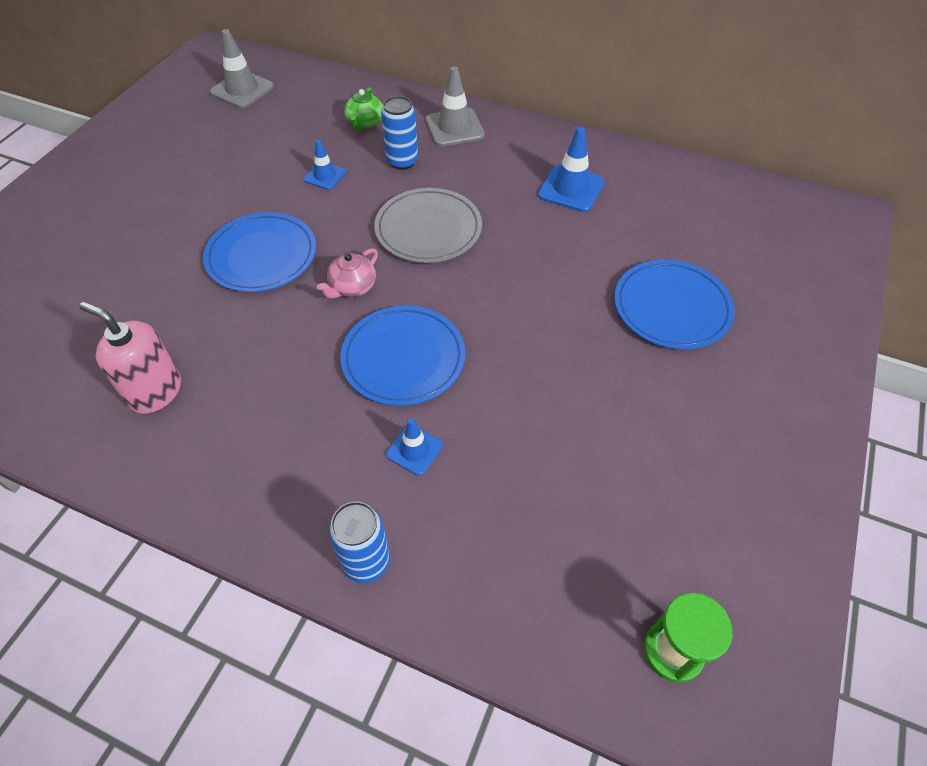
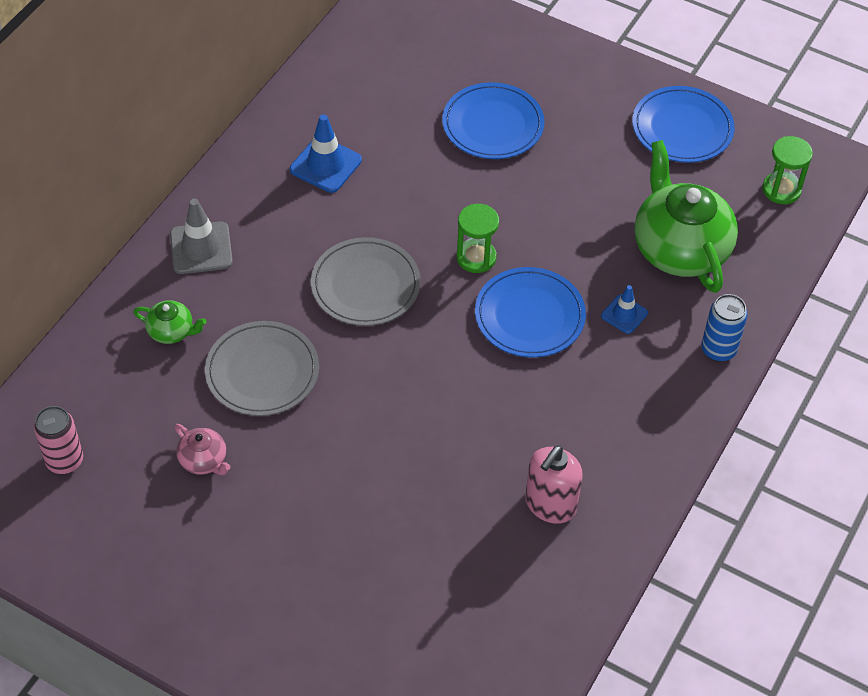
camera: 85 degrees left, 0 degrees up
blue plate [203,212,316,292] -> blue plate moved to [632,86,735,163]
grey traffic cone [210,29,274,108] -> pink can [34,406,83,474]
blue traffic cone [304,140,346,190] -> grey plate [205,321,319,416]
pink teapot [317,248,378,299] -> pink teapot moved to [175,424,230,475]
blue can [381,96,418,170] -> none
none -> green hourglass [456,204,499,273]
none -> green teapot [634,140,738,293]

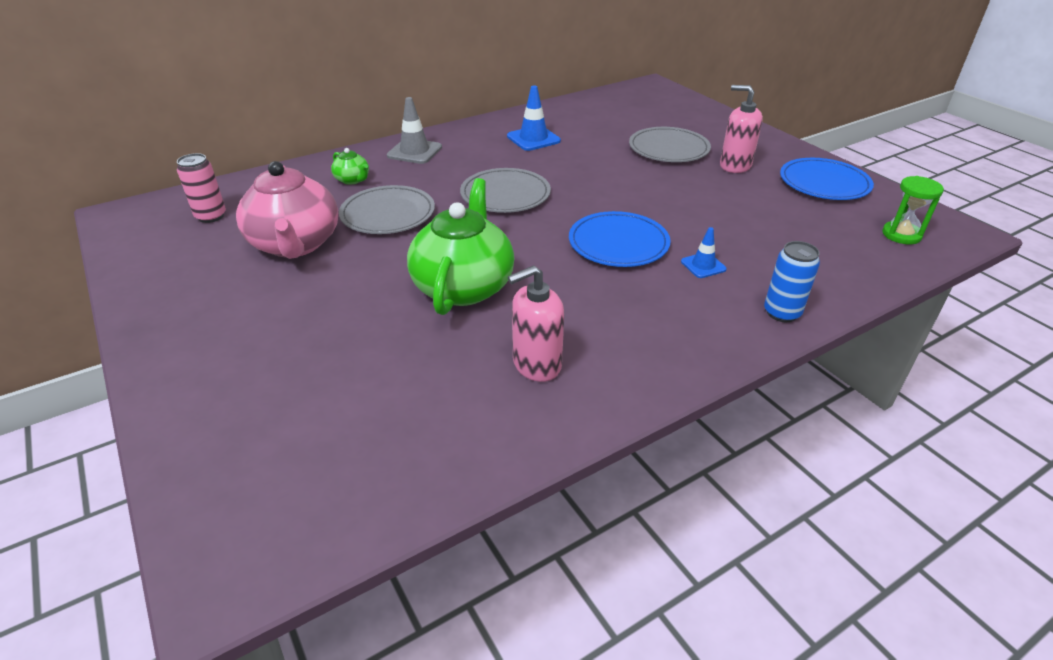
camera: 30 degrees right, 15 degrees down
pink teapot [175,424,230,475] -> pink teapot [236,161,338,259], size x2.25
blue plate [442,82,545,159] -> grey plate [629,127,711,162]
green hourglass [456,204,499,273] -> none
green teapot [634,140,738,293] -> green teapot moved to [407,178,514,315]
none -> pink soap dispenser [720,85,763,173]

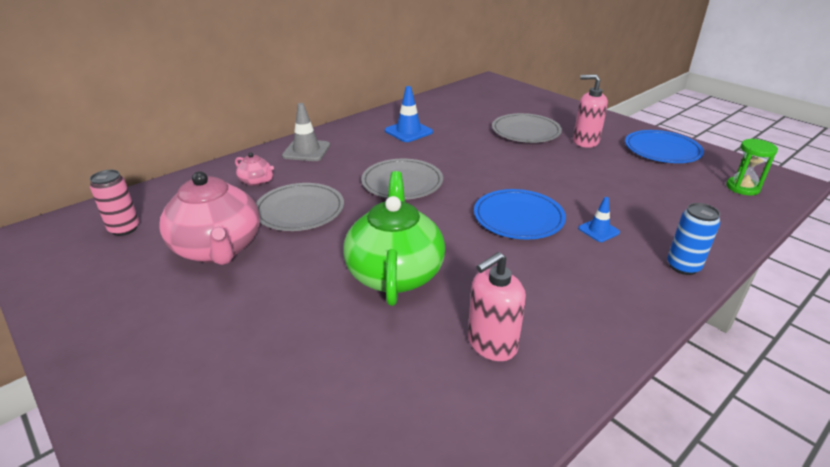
camera: 10 degrees left, 5 degrees down
green teapot [331,148,369,185] -> pink teapot [235,153,274,186]

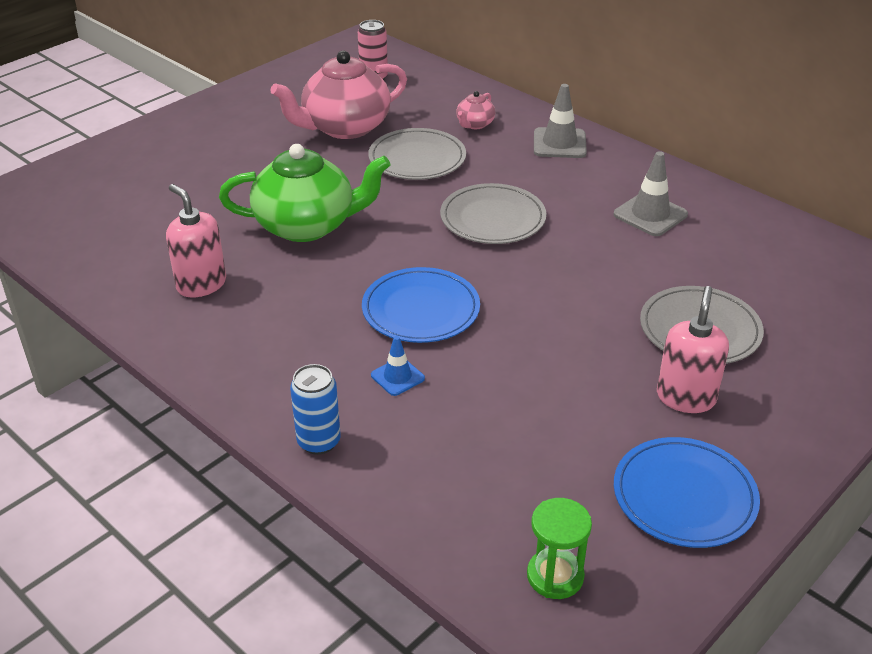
camera: 85 degrees right, 5 degrees up
blue traffic cone [385,86,433,142] -> grey traffic cone [613,151,688,236]

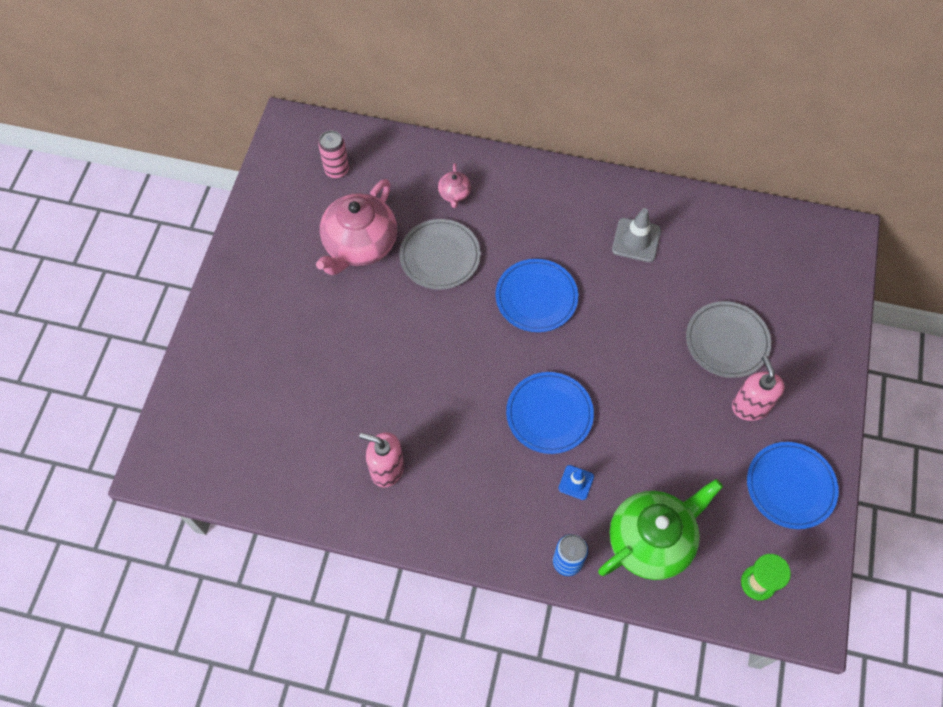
camera: 30 degrees left, 25 degrees up
green teapot [219,144,391,242] -> green teapot moved to [598,479,723,580]
grey plate [440,183,546,244] -> blue plate [495,259,578,332]
grey traffic cone [534,84,587,158] -> none

